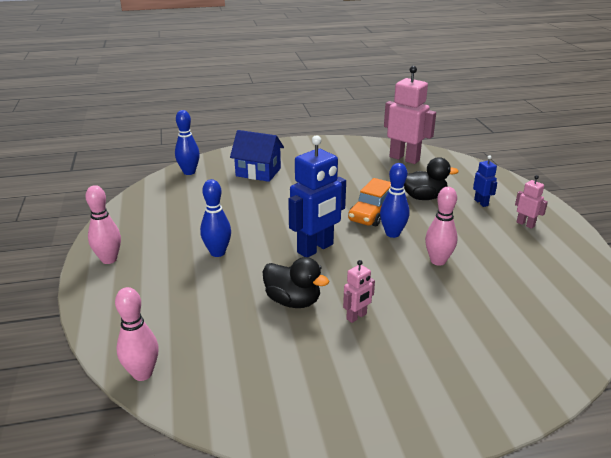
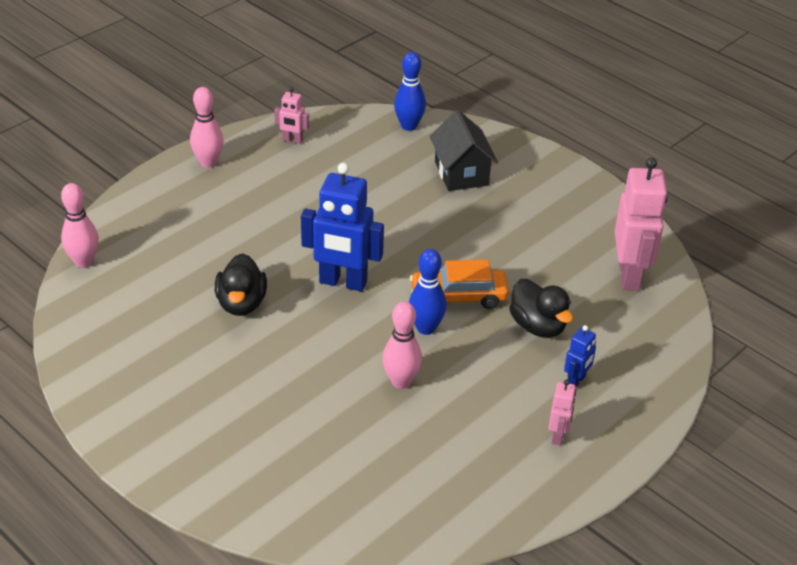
camera: 55 degrees right, 10 degrees up
blue bowling pin [200,179,231,257] -> none
blue house [230,130,284,182] -> black house [430,110,498,191]
pink robot [343,260,375,323] -> pink robot moved to [274,87,309,144]

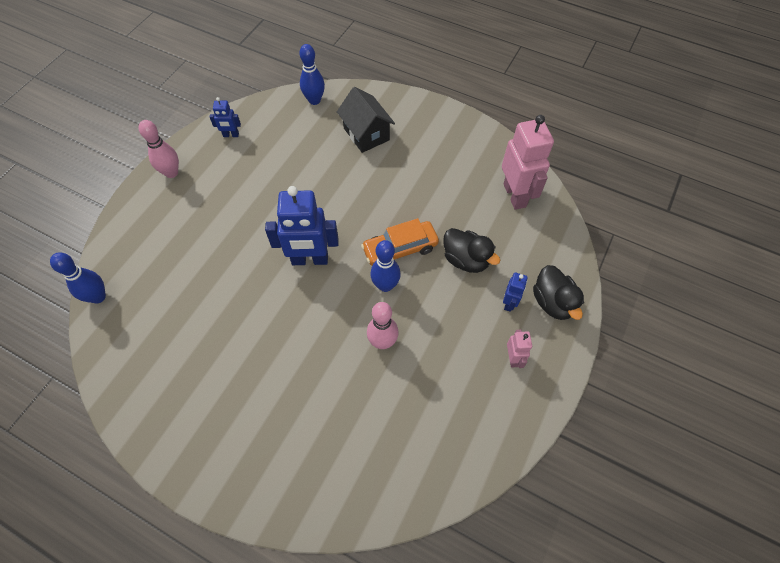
camera: 15 degrees left, 20 degrees up
pink bowling pin [61,183,99,268] -> blue bowling pin [50,253,106,303]
black duck [215,253,267,316] -> black duck moved to [533,265,584,320]
pink robot [274,87,309,144] -> blue robot [210,97,241,137]

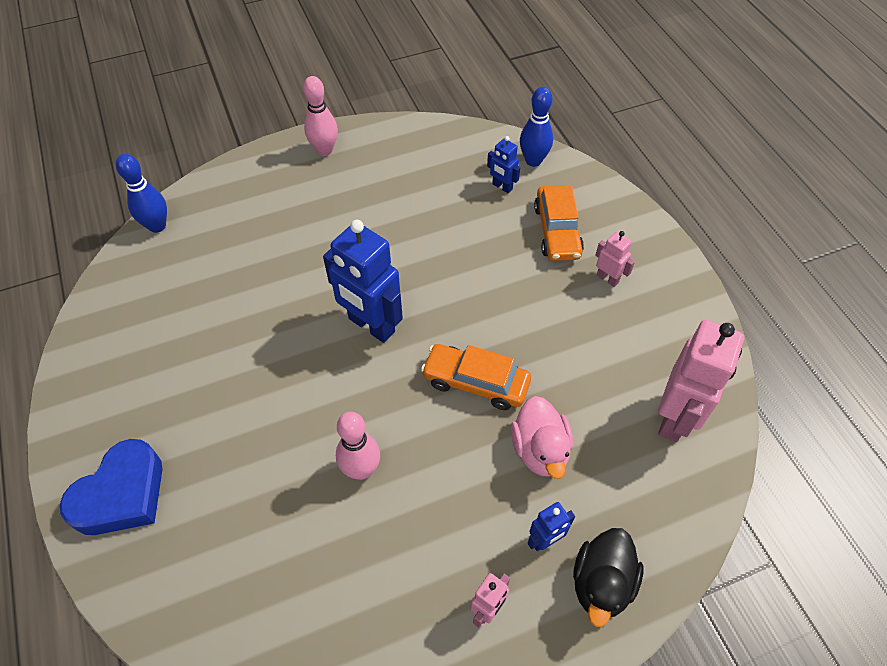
camera: 40 degrees right, 5 degrees down
blue robot [210,97,241,137] -> blue robot moved to [487,136,520,193]
black house [337,87,395,153] -> orange car [534,185,584,261]
blue bowling pin [370,240,401,292] -> none
black duck [444,228,501,273] -> pink duck [511,396,573,479]
none -> blue heart [60,439,163,535]
none -> pink robot [595,231,635,287]

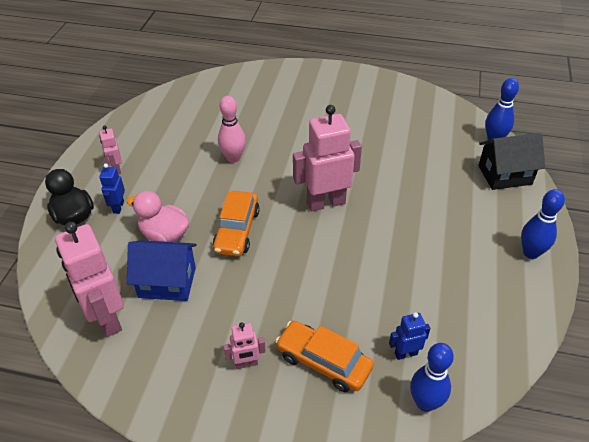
camera: 125 degrees right, 10 degrees down
blue heart [60,439,163,535] -> none
pink bowling pin [303,76,338,156] -> blue bowling pin [521,189,565,259]
blue robot [323,220,403,343] -> pink robot [293,105,362,211]
orange car [421,344,531,410] -> orange car turned 135 degrees clockwise [213,191,260,257]
none -> blue house [127,240,197,301]
none -> black house [478,133,545,190]

